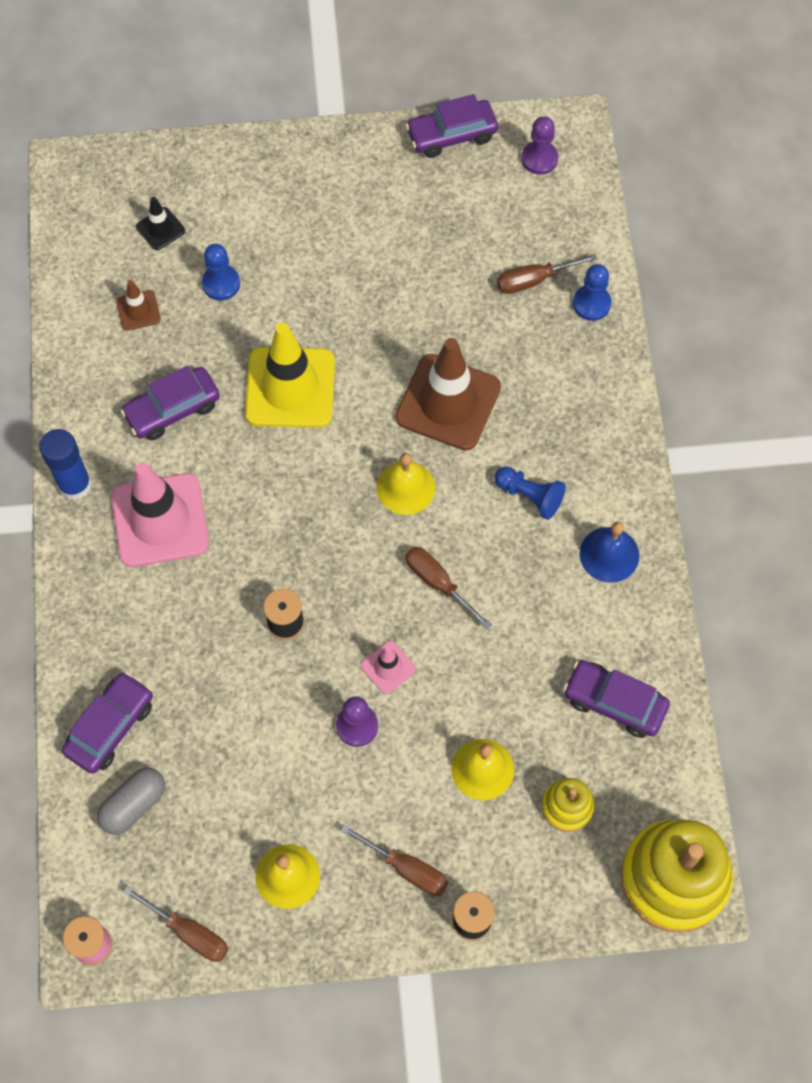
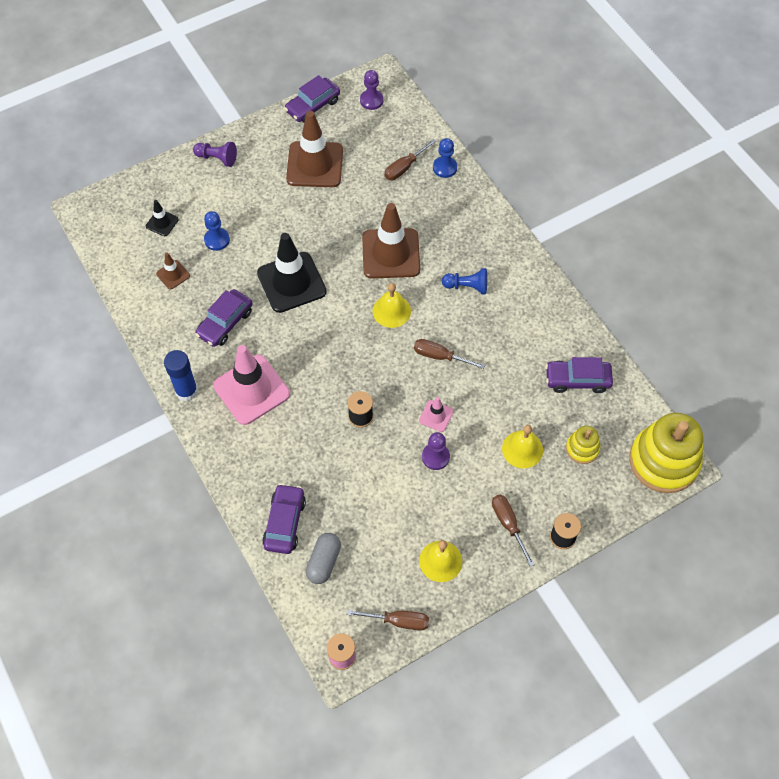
camera: 25 degrees left, 5 degrees down
yellow traffic cone [245,323,335,428] -> black traffic cone [257,233,327,313]
brown screwdriver [341,824,448,896] -> brown screwdriver turned 120 degrees counterclockwise [492,495,535,567]
blue bell [580,522,639,583] -> none
none -> purple pawn [193,142,237,167]
none -> brown traffic cone [286,111,343,187]

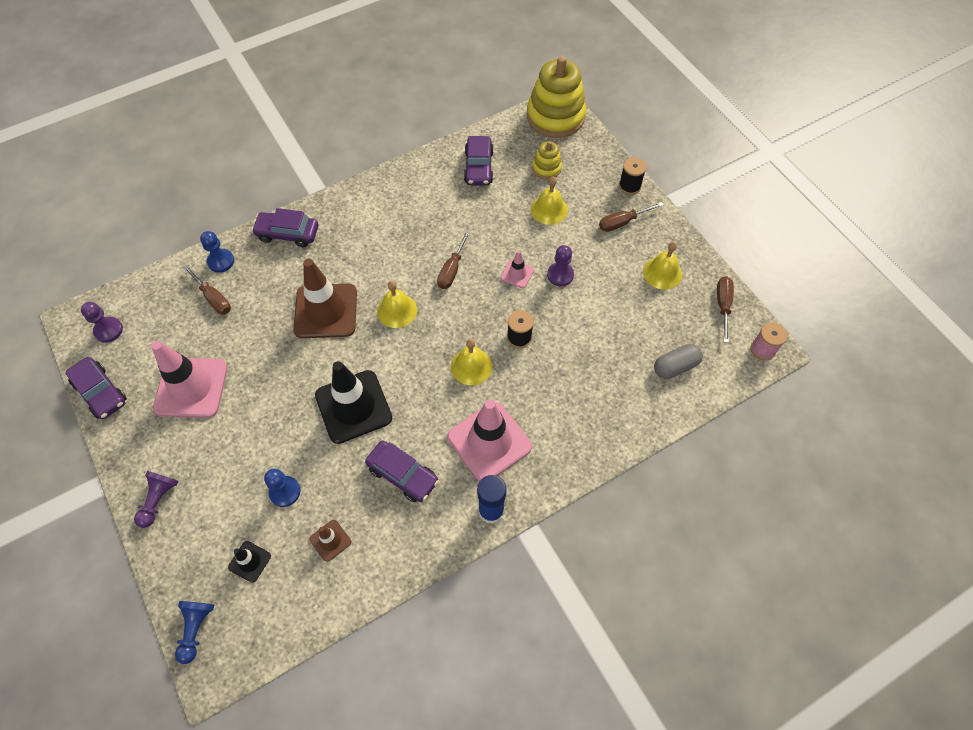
camera: 90 degrees left, 0 degrees up
purple car [262,484,306,554] -> purple car moved to [252,208,318,247]
brown traffic cone [286,111,343,187] -> pink traffic cone [151,341,228,418]
grey capsule [306,533,341,584] -> grey capsule turned 45 degrees counterclockwise [654,344,703,379]
blue pawn [442,268,487,294] -> blue pawn moved to [175,601,214,664]
none -> yellow bell [451,339,492,385]

